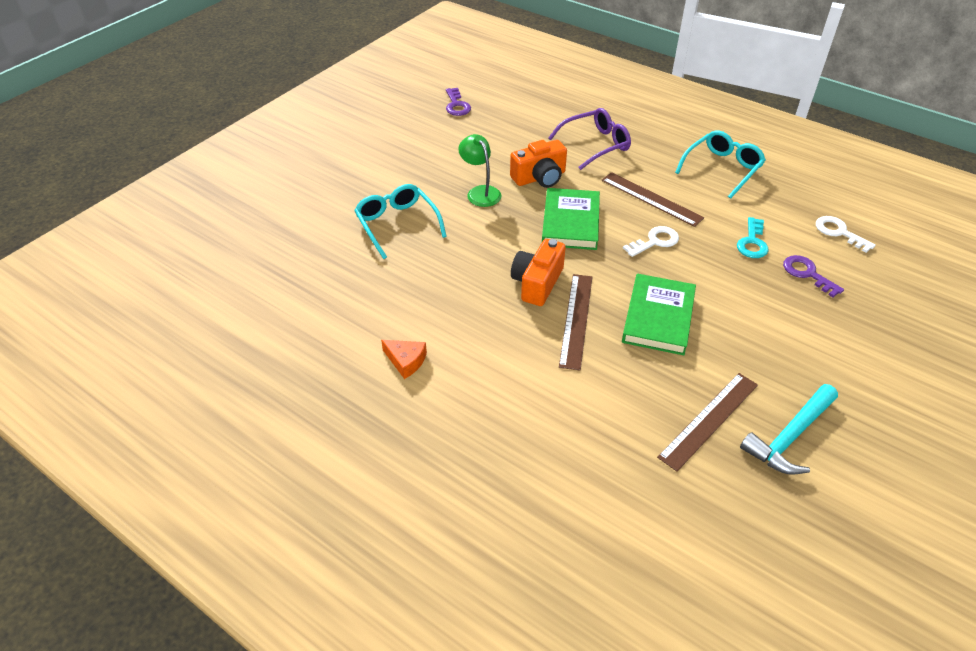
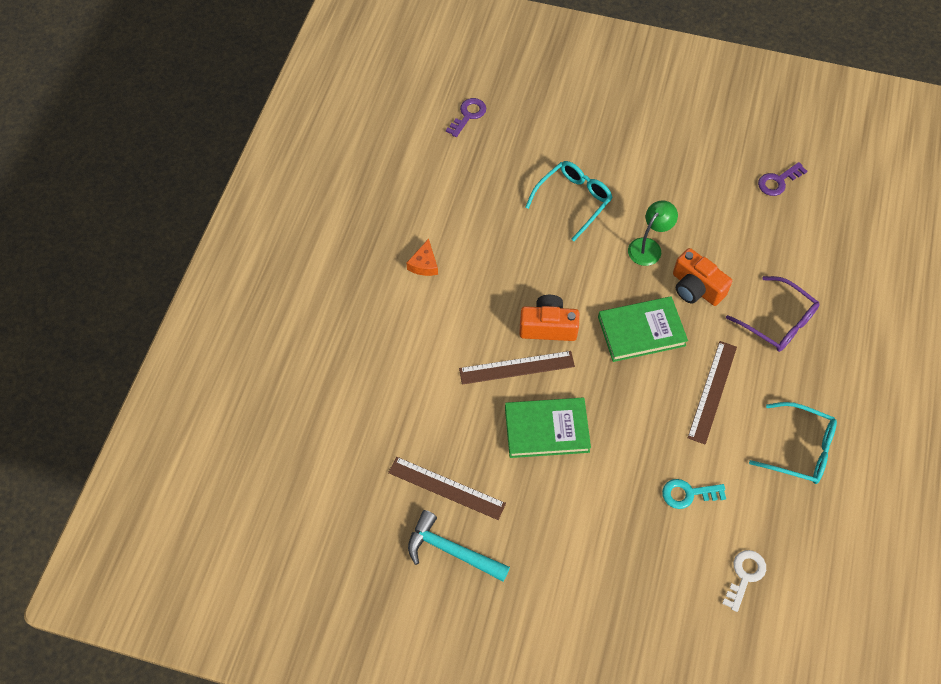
camera: 70 degrees right, 15 degrees up
white key [623,226,679,257] -> none
purple key [783,255,844,297] -> purple key moved to [446,98,486,137]

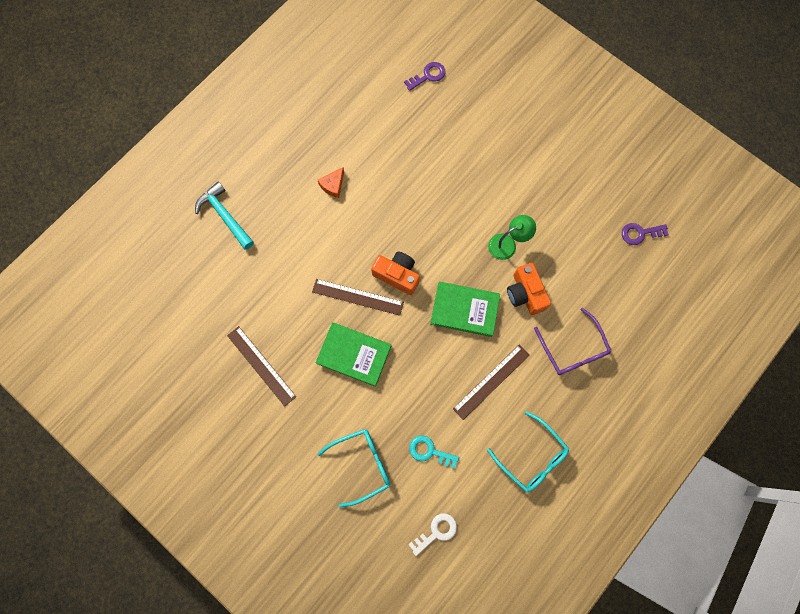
camera: 25 degrees right, 15 degrees up
turquoise hammer [408,510,510,582] -> turquoise hammer moved to [195,181,254,250]
turquoise glasses [525,161,613,241] -> turquoise glasses moved to [318,429,390,508]

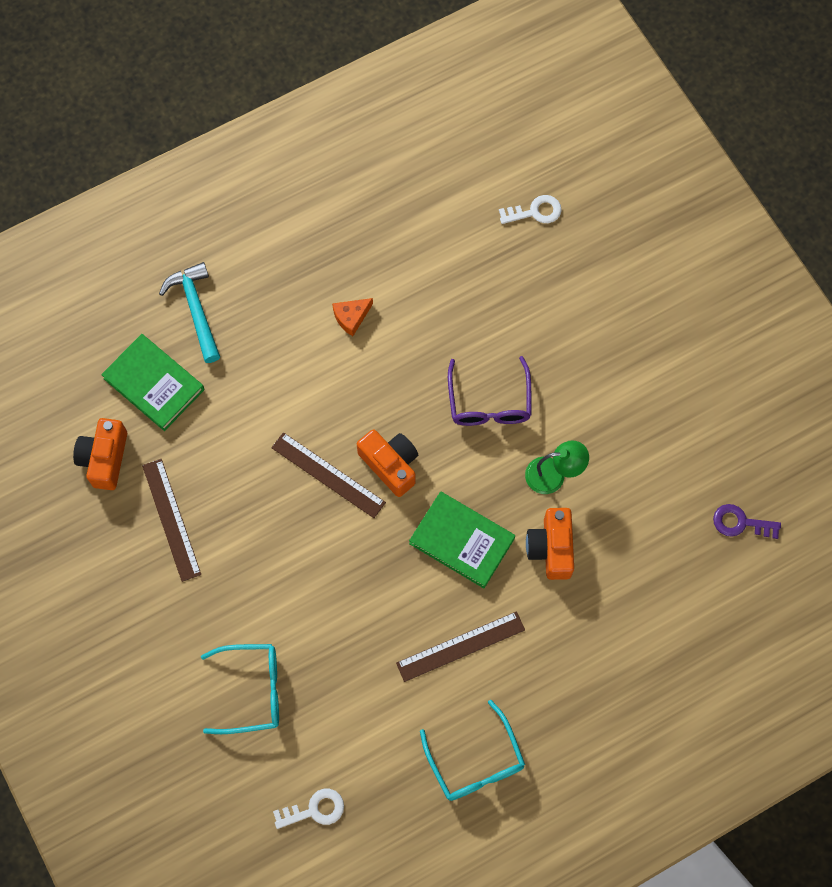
camera: 20 degrees right, 5 degrees down
green book [316,322,391,387] -> green book moved to [101,334,205,431]
purple key [404,62,446,91] -> white key [499,195,562,224]
turquoise key [409,436,459,469] -> none
purple glasses [534,308,611,375] -> purple glasses moved to [448,356,531,426]
none -> orange camera [73,418,127,490]

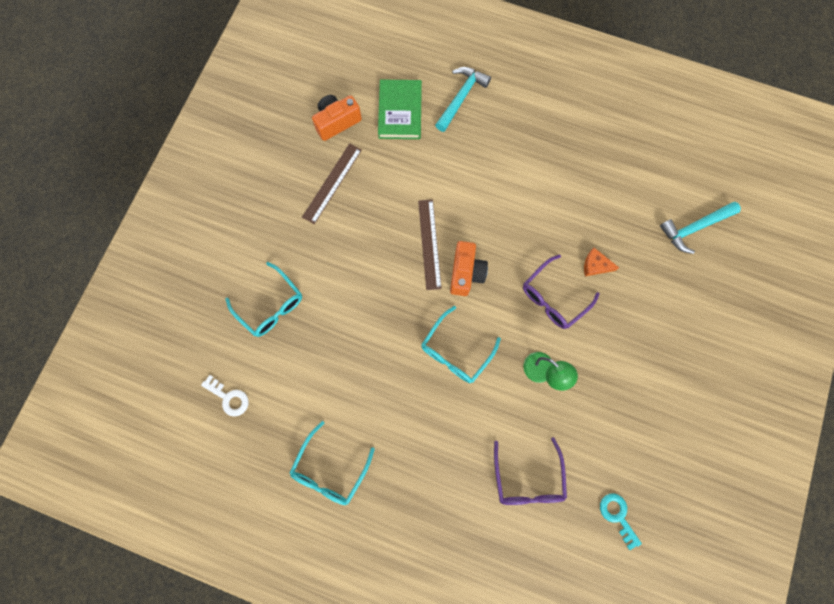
camera: 50 degrees right, 5 degrees up
orange cheese [332,298,373,336] -> orange cheese moved to [584,248,619,276]
brown ruler [396,611,525,682] -> none
green book [409,491,515,589] -> turquoise glasses [421,306,501,383]
white key [499,195,562,224] -> turquoise hammer [660,202,741,254]
orange camera [526,508,574,580] -> none
purple key [713,504,781,539] -> turquoise key [600,493,642,550]
none -> purple glasses [494,437,567,505]

